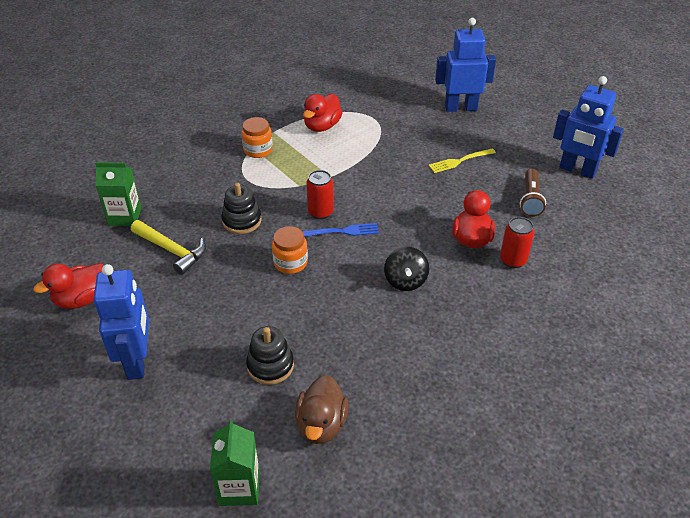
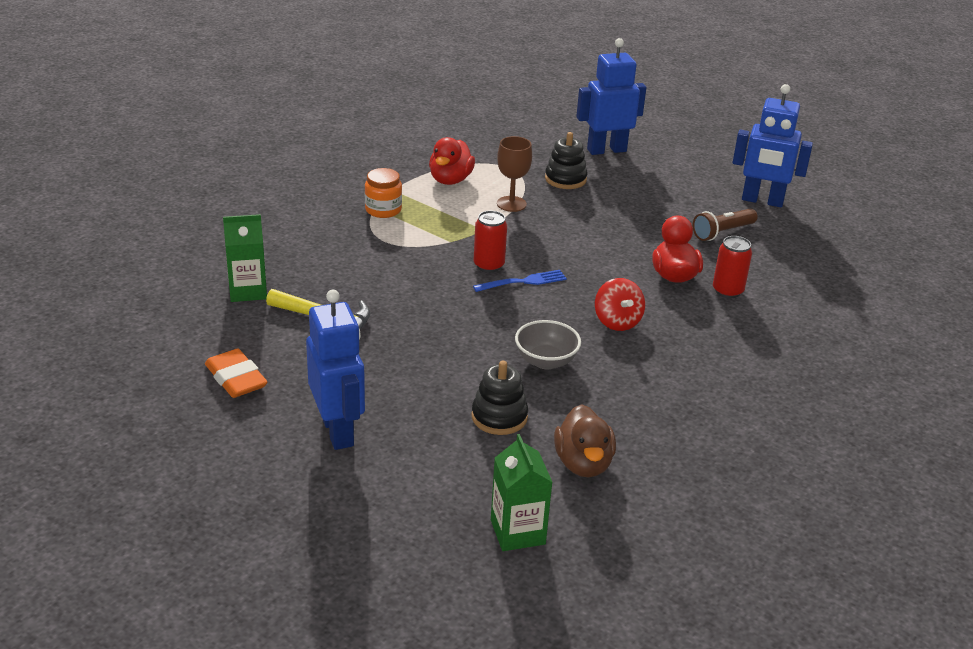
camera: 15 degrees left, 10 degrees down
red duck [34,263,104,309] -> orange eraser [205,349,267,398]
black stacking toy [221,183,262,234] -> black stacking toy moved to [545,132,587,189]
orange jar [272,226,308,274] -> none
black spinning top [384,247,429,291] -> red spinning top [595,278,645,331]
yellow fork [428,148,496,173] -> none
brown flashlight [520,169,546,217] -> brown flashlight turned 60 degrees clockwise [693,208,758,241]
none -> brown goblet [497,136,532,212]
none -> grey bowl [515,320,581,369]

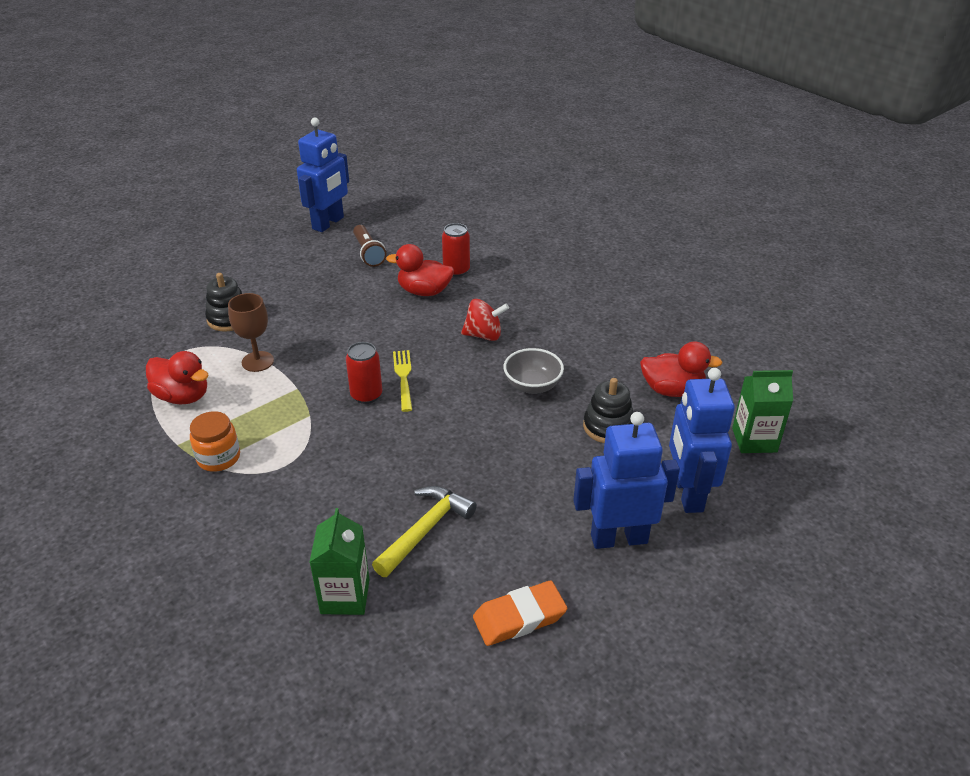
camera: 75 degrees left, 5 degrees up
blue fork [473,270,567,292] -> yellow fork [393,350,412,412]
brown duck [554,404,616,477] -> red duck [640,342,723,397]
blue robot [576,38,646,155] -> blue robot moved to [669,368,735,513]

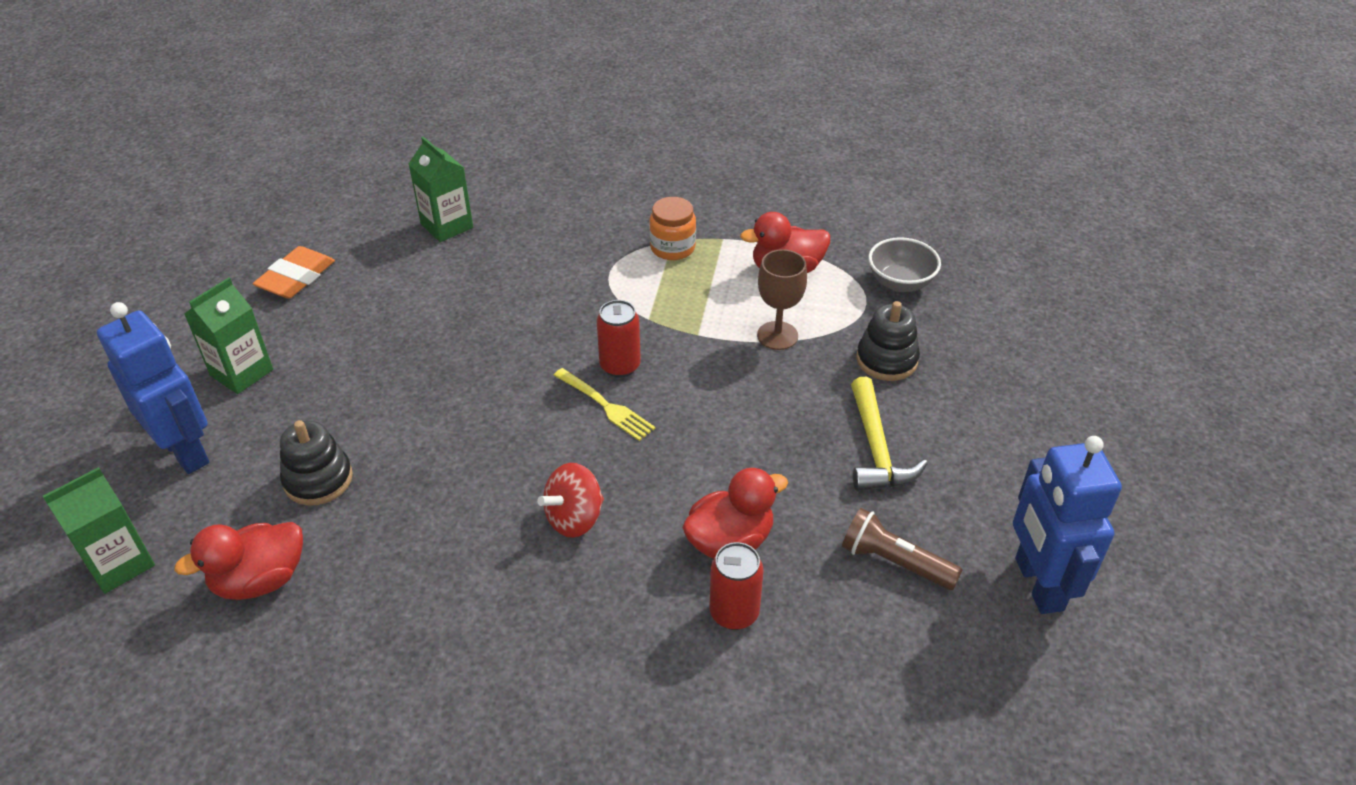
camera: 140 degrees right, 5 degrees up
yellow hammer [372,486,477,577] -> yellow hammer moved to [851,377,928,491]
grey bowl [503,348,564,394] -> grey bowl moved to [868,237,941,292]
blue robot [573,412,680,549] -> green carton [185,277,273,394]

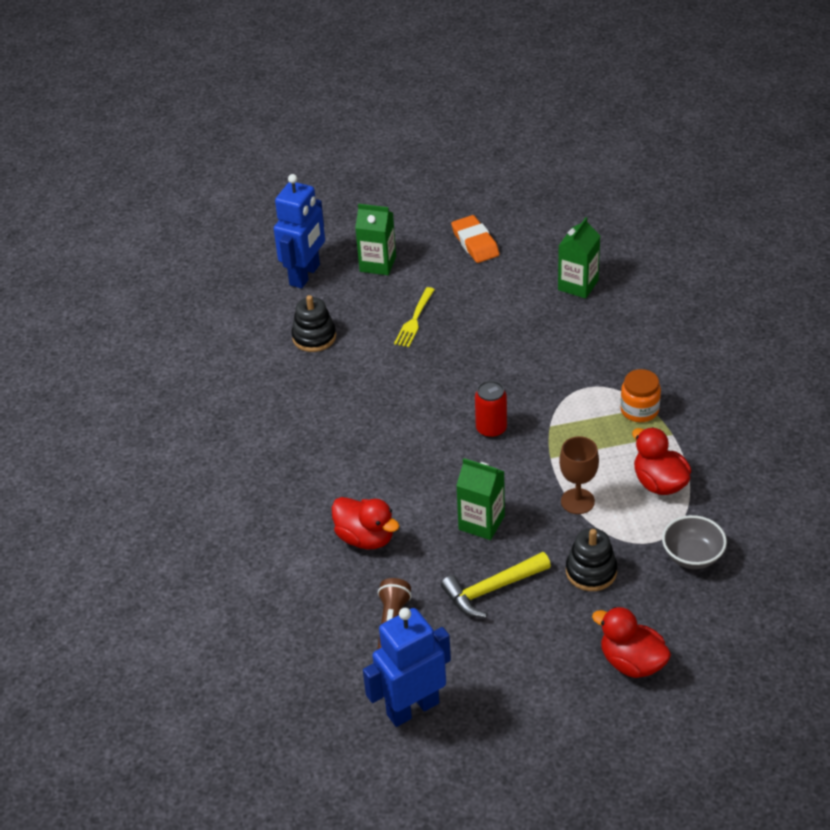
camera: 70 degrees right, 0 degrees up
green carton [43,467,155,594] -> green carton moved to [456,458,505,540]
red duck [174,522,303,600] -> red duck moved to [592,607,671,678]
orange eraser [253,246,335,298] -> orange eraser turned 60 degrees clockwise [451,215,500,263]
red spinning top [537,463,604,538] -> none
yellow fork [553,368,655,441] -> yellow fork moved to [394,287,435,347]
red can [709,542,763,630] -> none

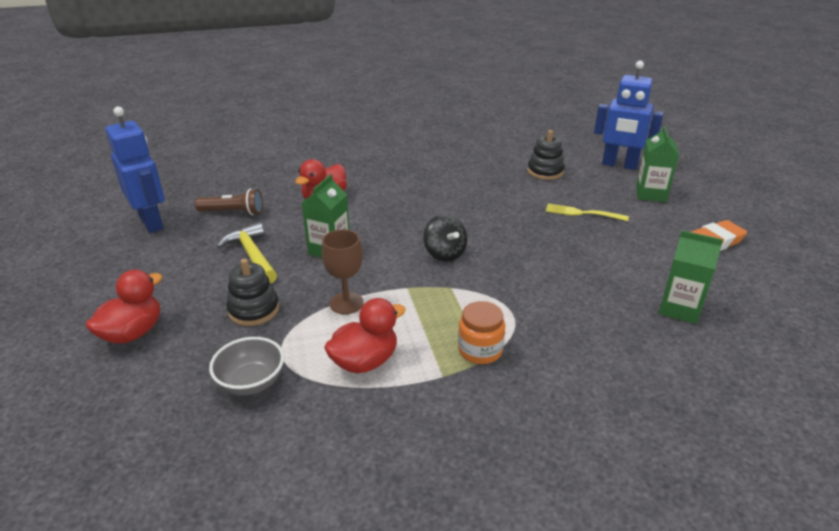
camera: 85 degrees right, 10 degrees down
red can [475,381,507,438] -> black spinning top [423,215,467,262]

